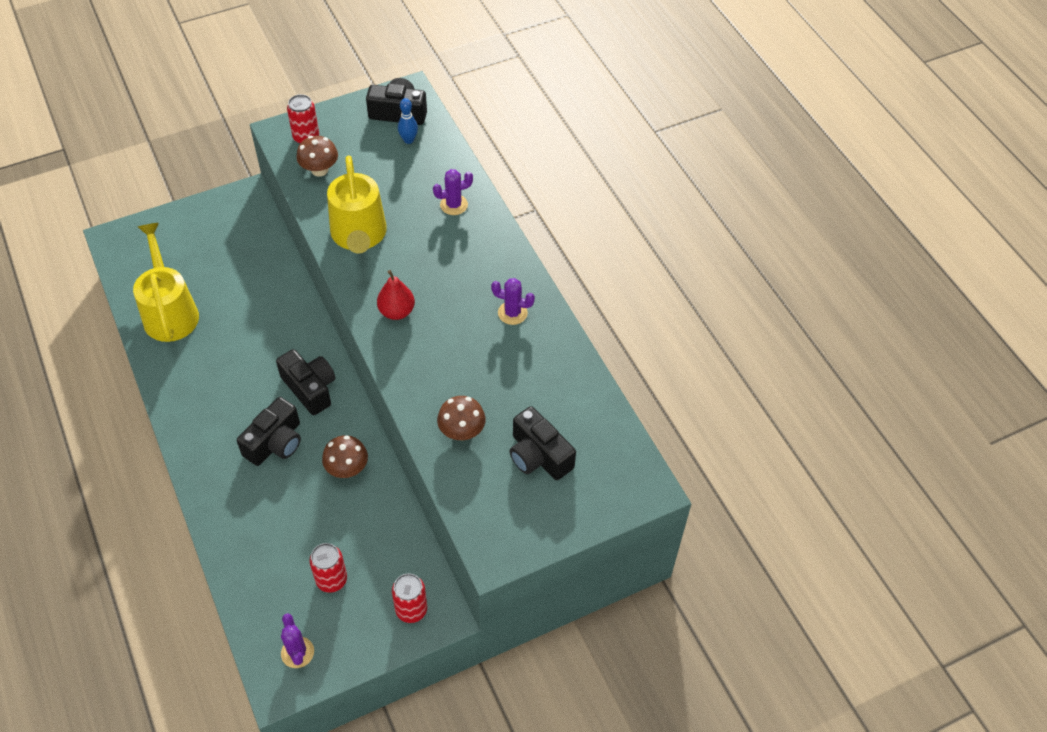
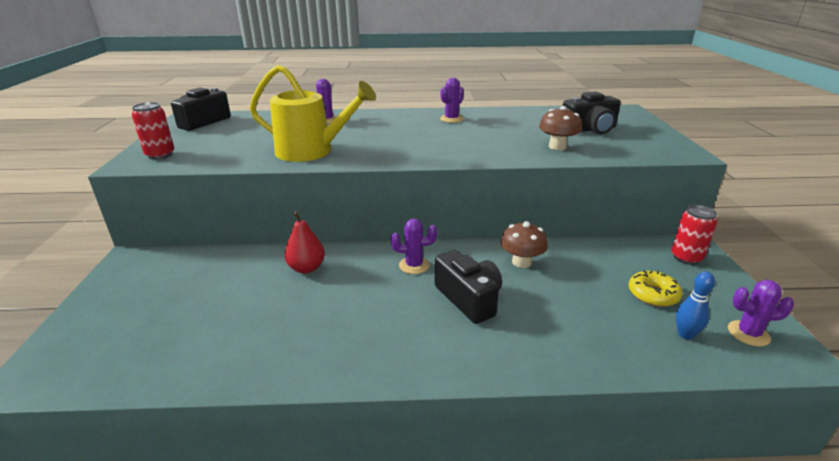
camera: 65 degrees left, 25 degrees down
yellow watering can [133,223,199,342] -> none
black camera [276,349,336,415] -> purple cactus [391,219,437,274]
brown mushroom [297,136,338,176] -> none
red can [309,543,347,593] -> yellow donut [629,270,682,307]
red pear [377,270,415,320] -> red pear moved to [284,211,325,274]
blue bowling pin [398,98,418,144] -> blue bowling pin moved to [676,272,715,340]

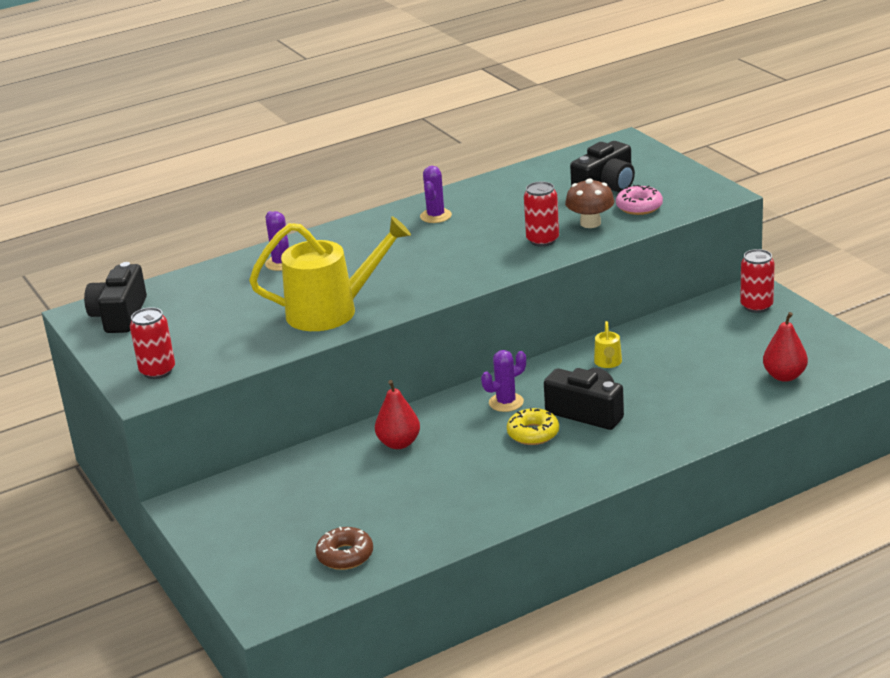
camera: 25 degrees left, 0 degrees up
brown mushroom [501,221,548,268] -> yellow watering can [594,321,622,368]
yellow donut [629,270,682,307] -> yellow donut moved to [507,408,559,445]
blue bowling pin [676,272,715,340] -> red pear [763,312,808,382]
purple cactus [728,280,794,346] -> none
none -> brown donut [315,527,373,570]
none -> red can [524,181,559,247]
none -> pink donut [616,185,663,215]

